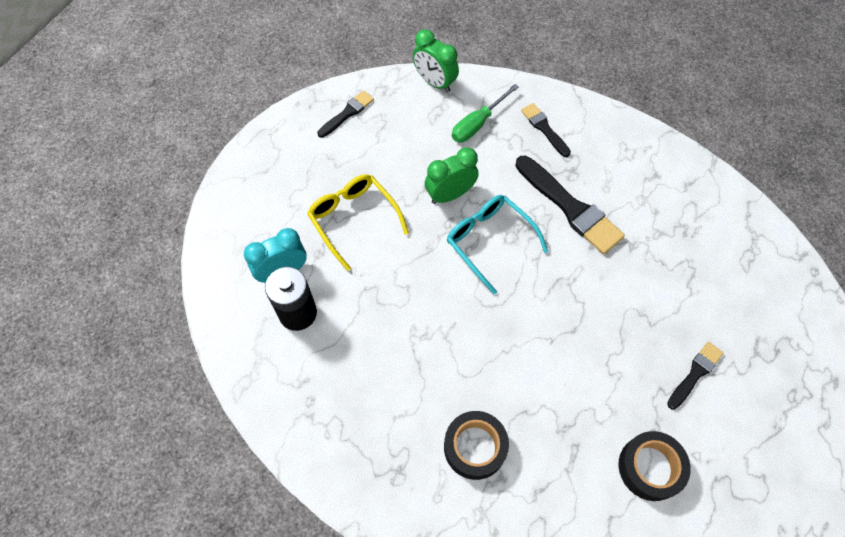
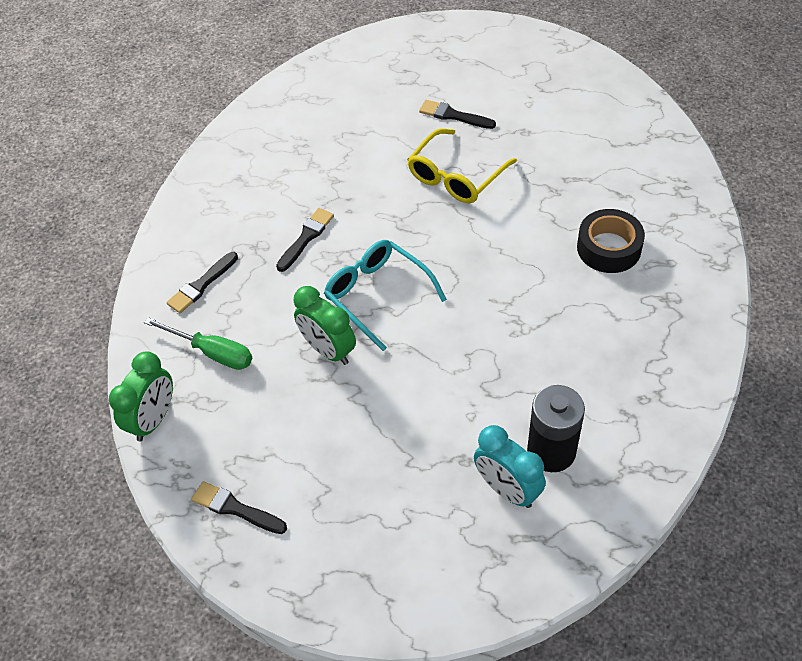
camera: 105 degrees left, 10 degrees down
yellow glasses [307,174,409,271] -> yellow glasses moved to [407,128,517,203]
turquoise glasses [447,195,548,294] -> turquoise glasses turned 105 degrees clockwise [324,240,447,351]
black brush [515,156,625,254] -> black brush [276,208,334,272], size x0.55
black tape [619,431,691,501] -> none

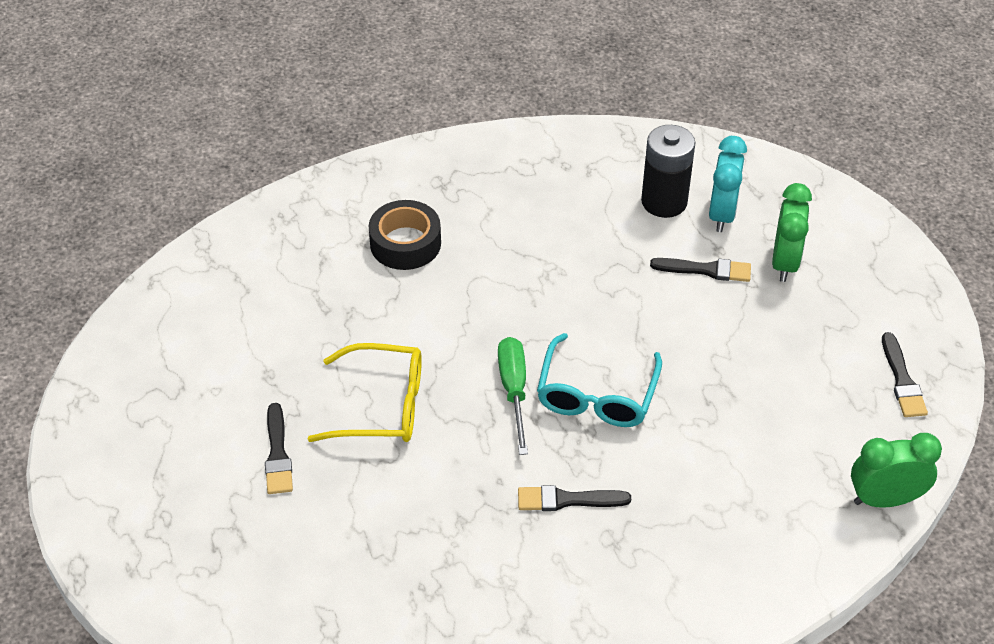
camera: 125 degrees left, 5 degrees down
green screwdriver [144,317,252,370] -> green screwdriver moved to [498,337,528,455]
black brush [166,252,238,313] -> black brush moved to [650,258,751,282]
green clock [294,286,356,365] -> green clock moved to [772,183,812,282]

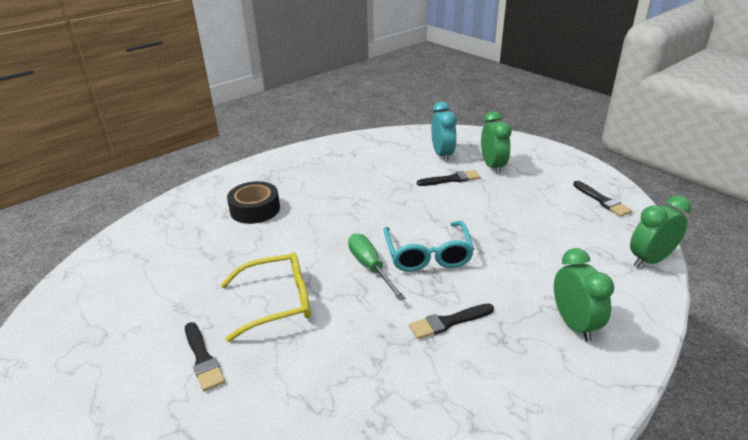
camera: 20 degrees left, 15 degrees down
black battery [641,125,695,218] -> none
none -> green clock [554,248,614,342]

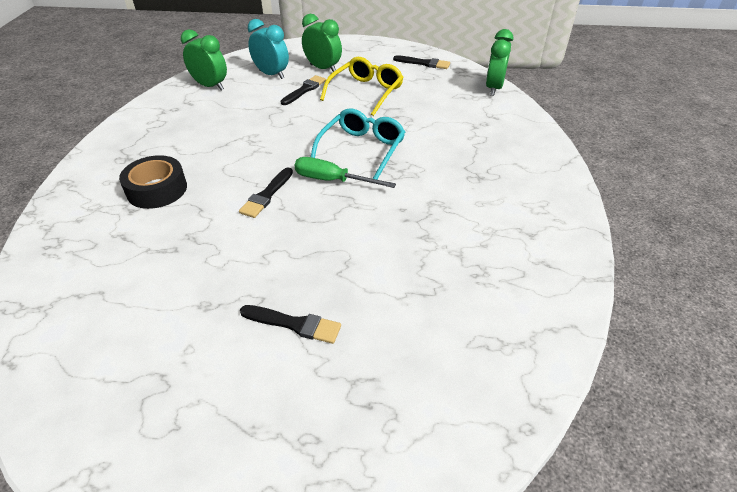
camera: 45 degrees left, 10 degrees up
yellow glasses [221,252,311,342] -> yellow glasses moved to [320,57,404,116]
turquoise glasses [383,221,474,272] -> turquoise glasses turned 105 degrees counterclockwise [311,108,405,180]
black brush [409,303,494,339] -> black brush moved to [239,167,293,218]
green clock [554,248,614,342] -> green clock moved to [181,29,227,90]

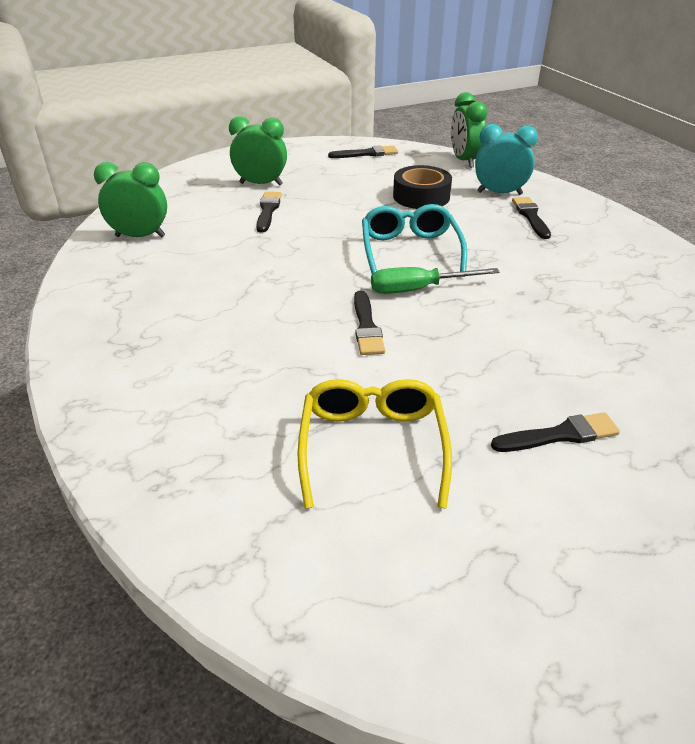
camera: 30 degrees left, 5 degrees down
black tape [119,155,187,209] -> black tape moved to [393,165,452,209]
turquoise clock [248,19,289,79] -> turquoise clock moved to [475,124,538,195]
yellow glasses [320,57,404,116] -> yellow glasses moved to [297,379,452,509]
none -> black brush [512,197,551,239]

